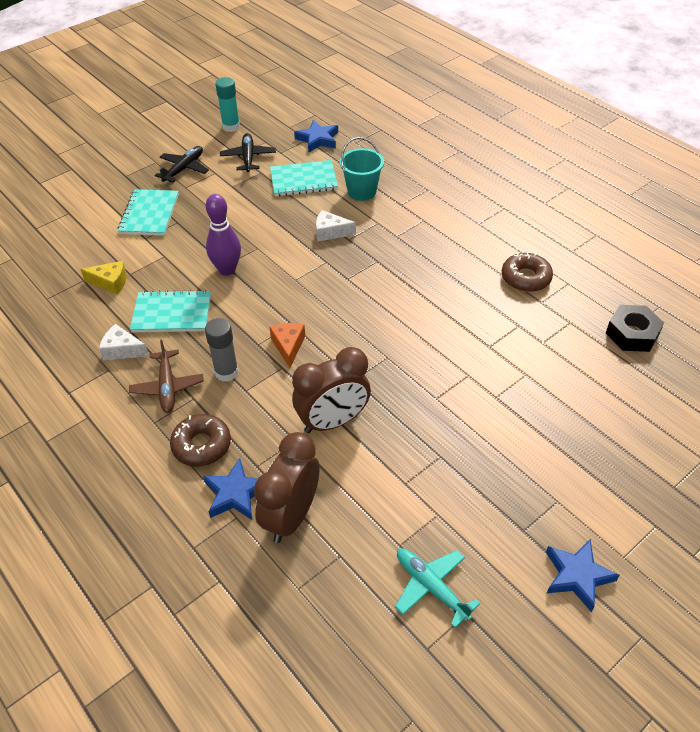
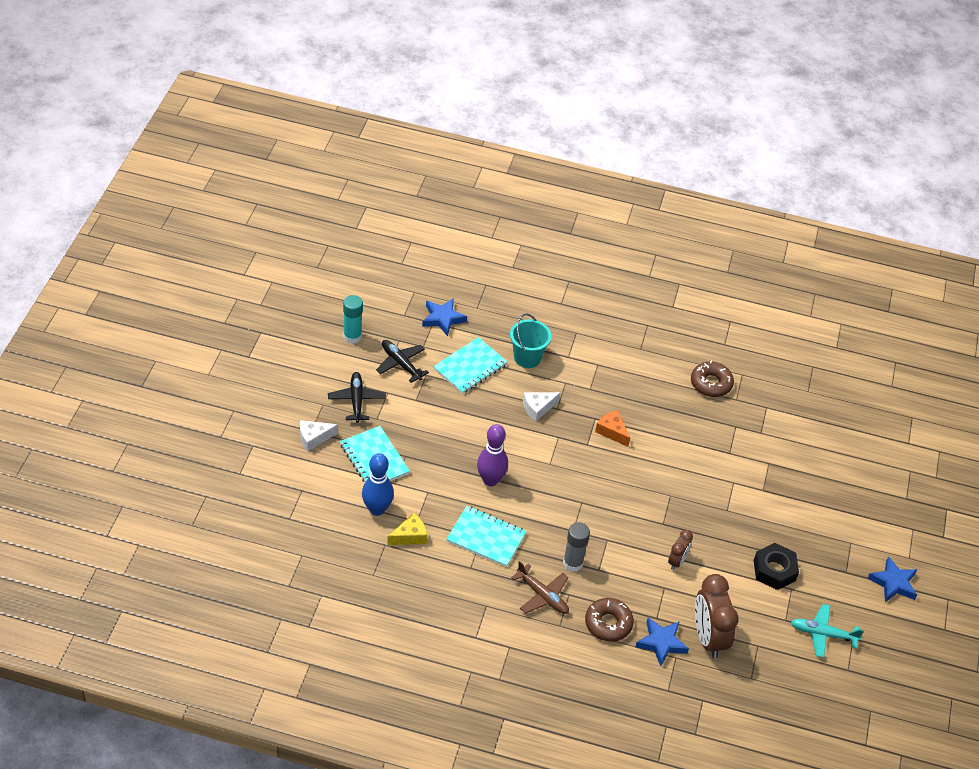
camera: 40 degrees left, 0 degrees up
white cheese [99,324,149,360] -> white cheese moved to [300,420,338,451]
turquoise notebook [130,290,211,332] -> turquoise notebook turned 60 degrees clockwise [446,506,527,567]
orange cheese [270,323,305,368] -> orange cheese moved to [595,410,630,447]
brown clock [292,347,371,433] -> brown clock [668,530,693,570], size x0.52
black nut [606,305,664,352] -> black nut moved to [754,543,799,590]
none -> blue bowling pin [362,453,394,516]

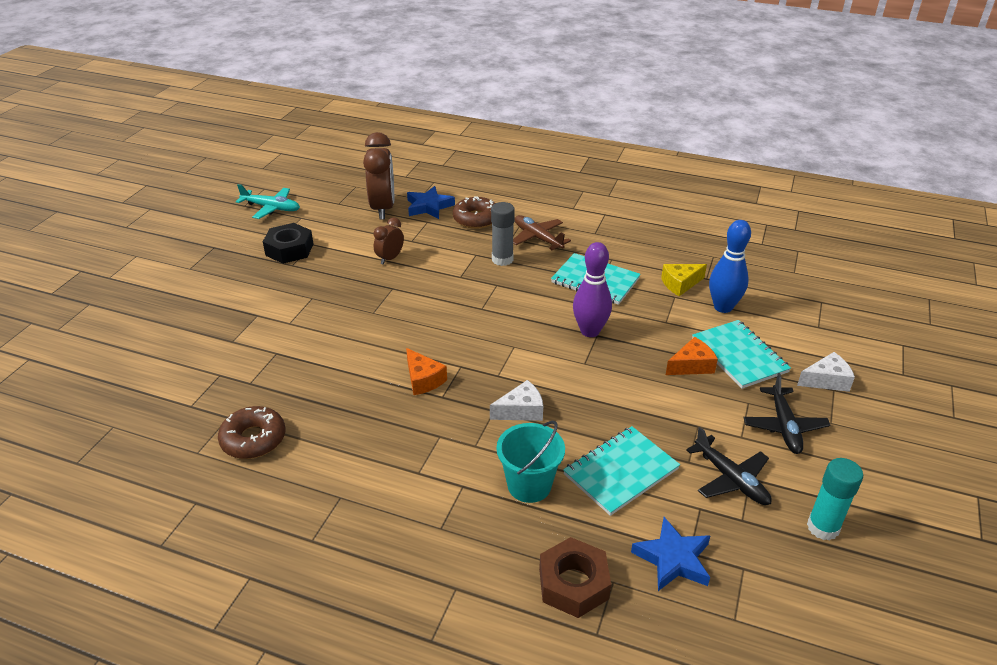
camera: 170 degrees left, 10 degrees down
blue star [867,556,918,602] -> none
none -> brown nut [539,537,611,618]
none -> orange cheese [666,337,718,375]

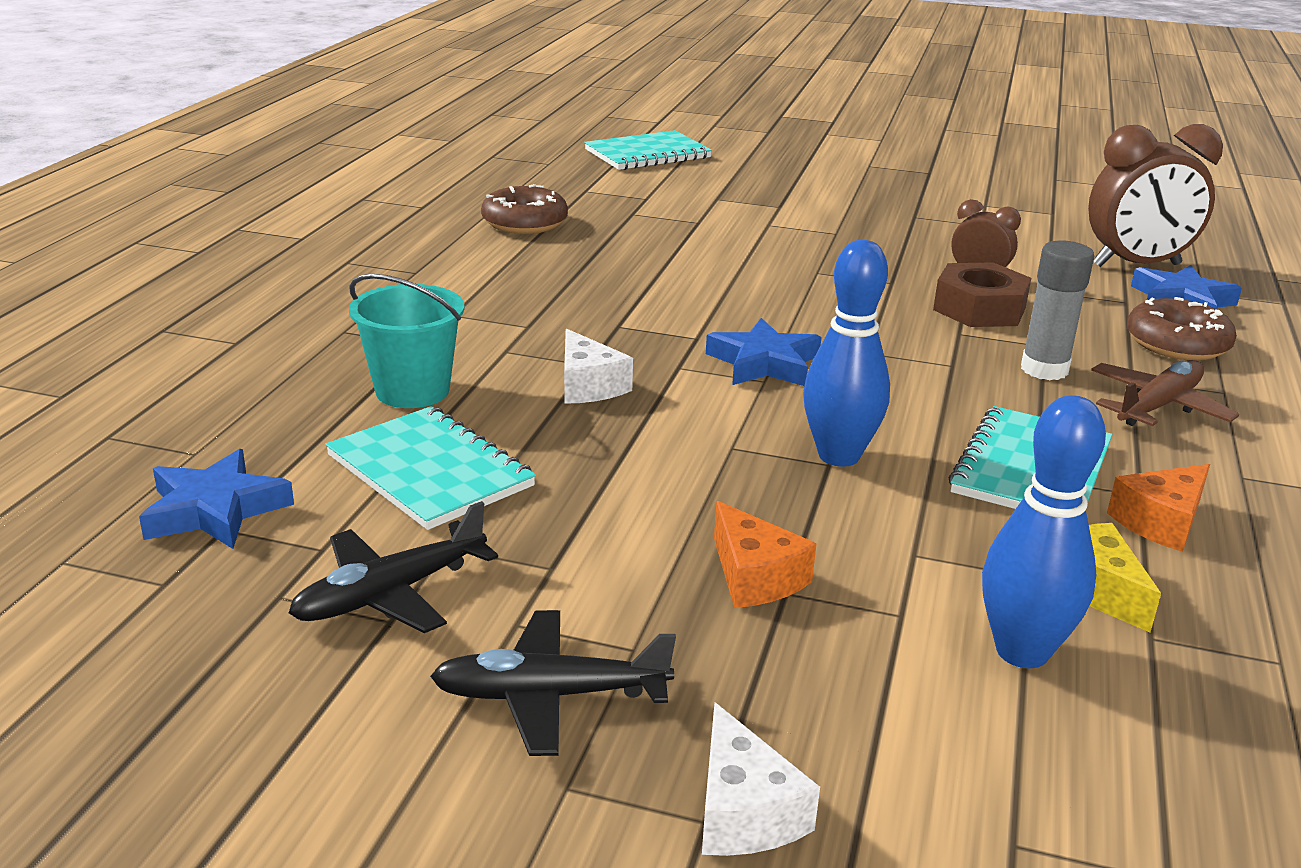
camera: 85 degrees right, 10 degrees down
turquoise plane [236,184,300,219] -> none
black nut [263,223,313,264] -> none
orange cheese [406,348,447,395] -> orange cheese moved to [1107,464,1210,552]
brown nut [539,537,611,618] -> brown nut moved to [933,262,1031,327]
purple bowling pin [573,242,612,337] -> blue bowling pin [803,240,890,467]
turquoise notebook [692,320,791,389] -> turquoise notebook moved to [584,130,712,170]
turquoise glue stick [807,458,863,541] -> none
none -> blue star [706,318,821,386]

